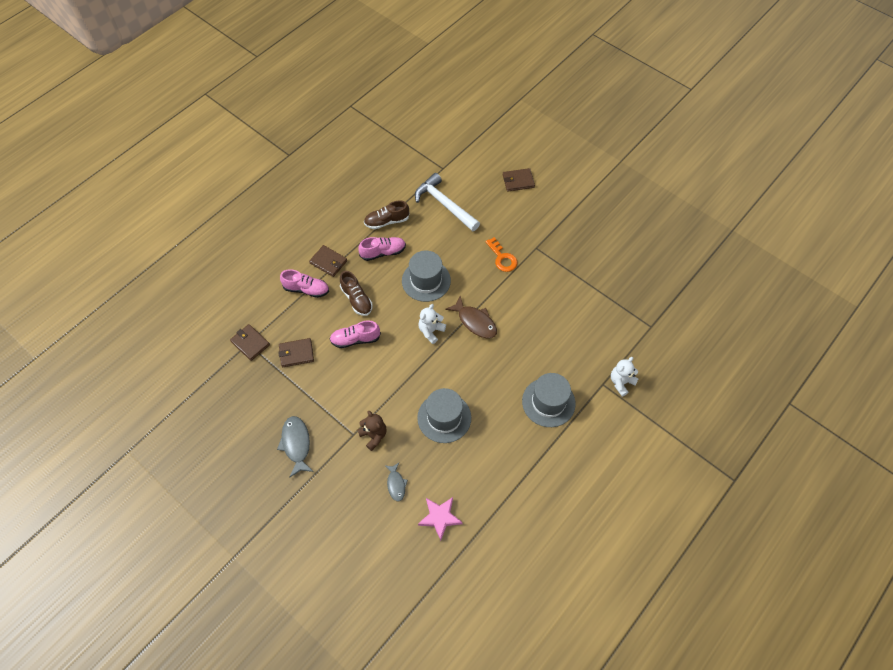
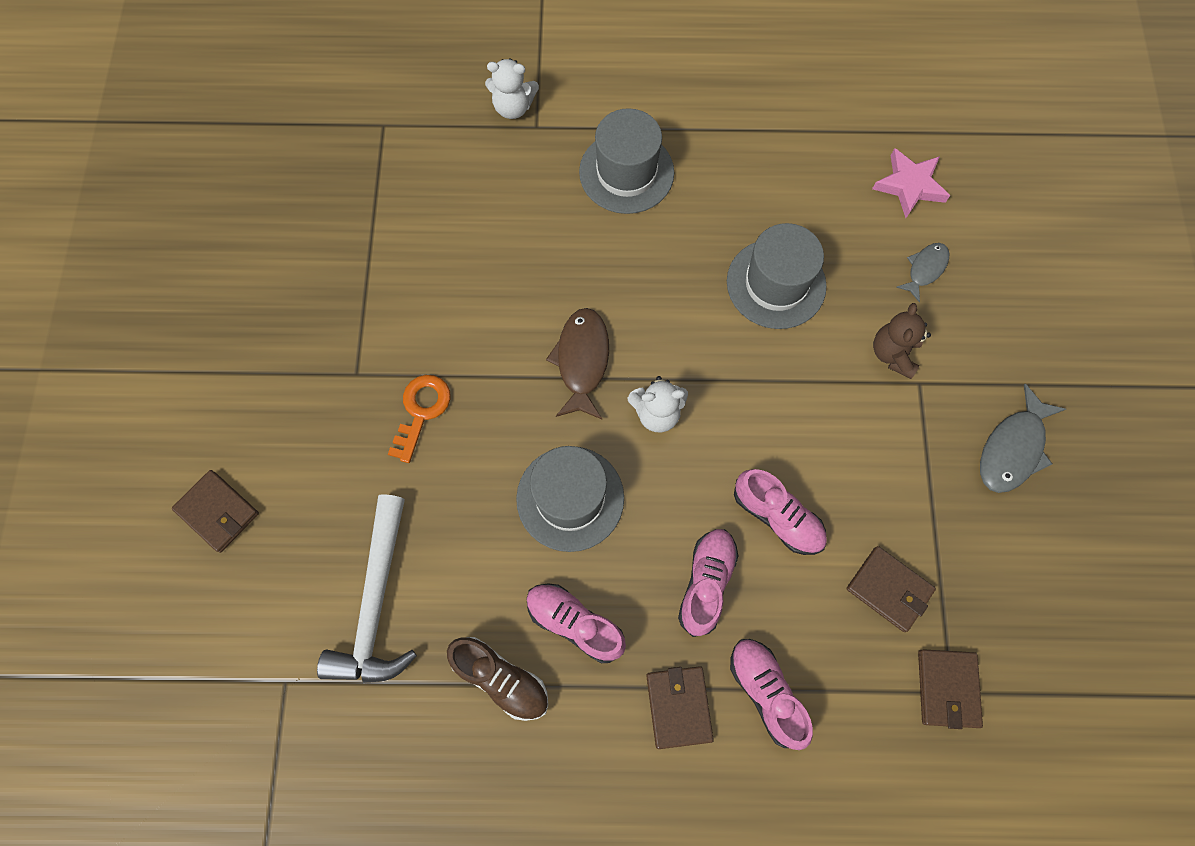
camera: 130 degrees left, 10 degrees up
brown shoe [340,271,373,316] -> pink shoe [678,529,738,637]

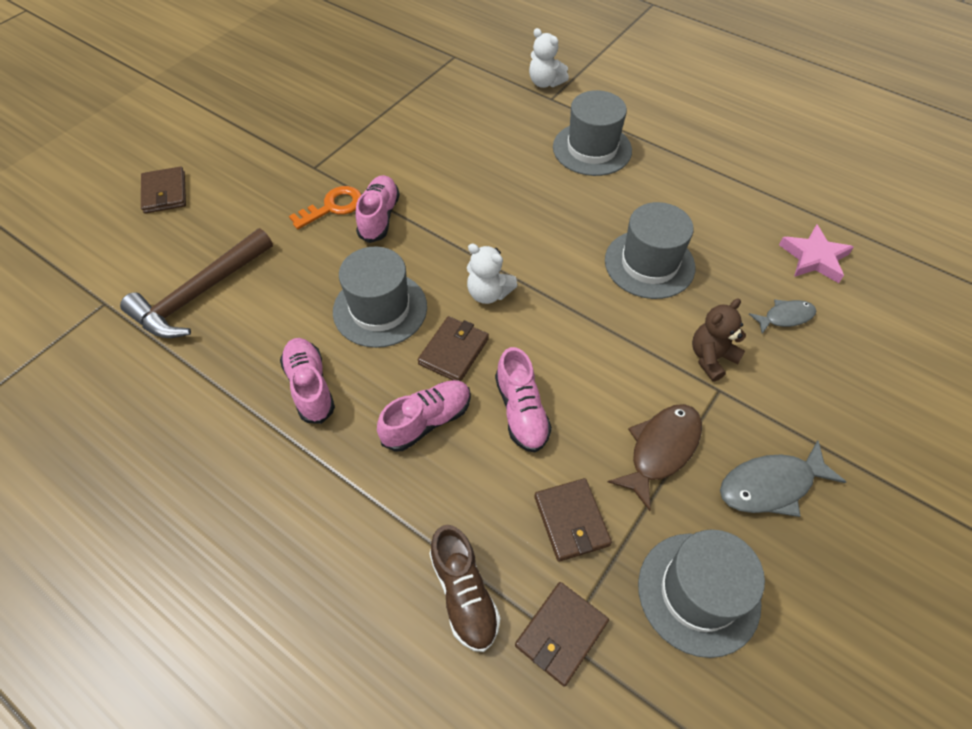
camera: 35 degrees right, 15 degrees down
white hammer [317,494,417,683] -> brown hammer [120,228,273,338]
brown shoe [447,637,548,721] -> brown shoe moved to [429,525,500,652]
brown fish [546,308,609,419] -> brown fish moved to [608,404,702,511]
brown wallet [646,666,714,749] -> brown wallet moved to [418,316,489,381]
pink shoe [730,639,813,750] -> pink shoe moved to [355,175,400,243]
none -> grey hat [638,529,765,658]

